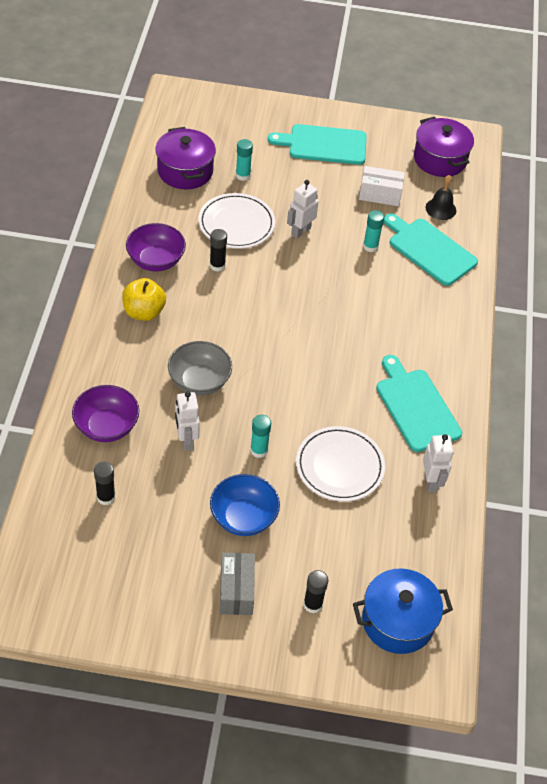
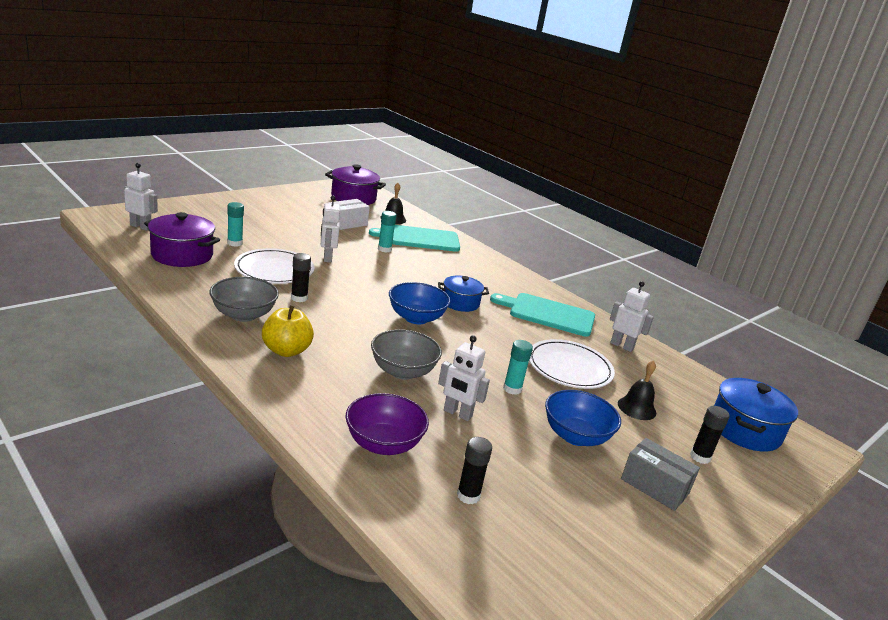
camera: 50 degrees left, 25 degrees down
purple bowl [126,223,186,272] -> grey bowl [210,277,279,322]
turquoise cutting board [268,124,367,165] -> none
none -> white robot [124,163,158,231]
none -> blue bowl [389,282,451,324]
none -> blue pot [438,276,489,312]
none -> black bell [618,360,656,420]

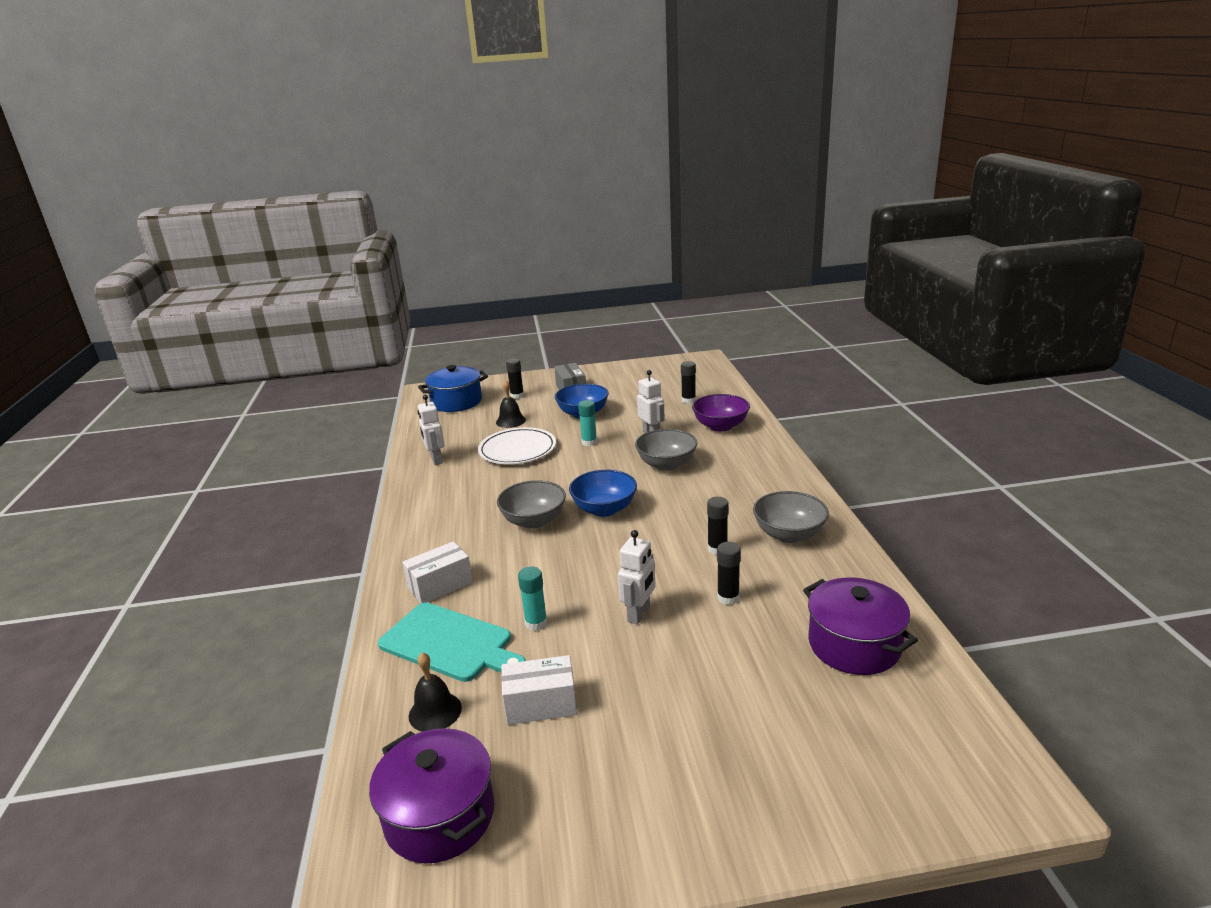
camera: 140 degrees left, 0 degrees up
white robot [124,163,158,231] -> none
turquoise glue stick [227,202,244,247] -> none
white plate [234,248,315,284] -> black glue stick [717,542,741,605]
yellow apple [262,305,314,357] -> none
blue pot [438,276,489,312] -> grey bowl [497,480,566,529]
turquoise cutting board [490,293,595,337] -> none
none -> white box [402,541,473,603]

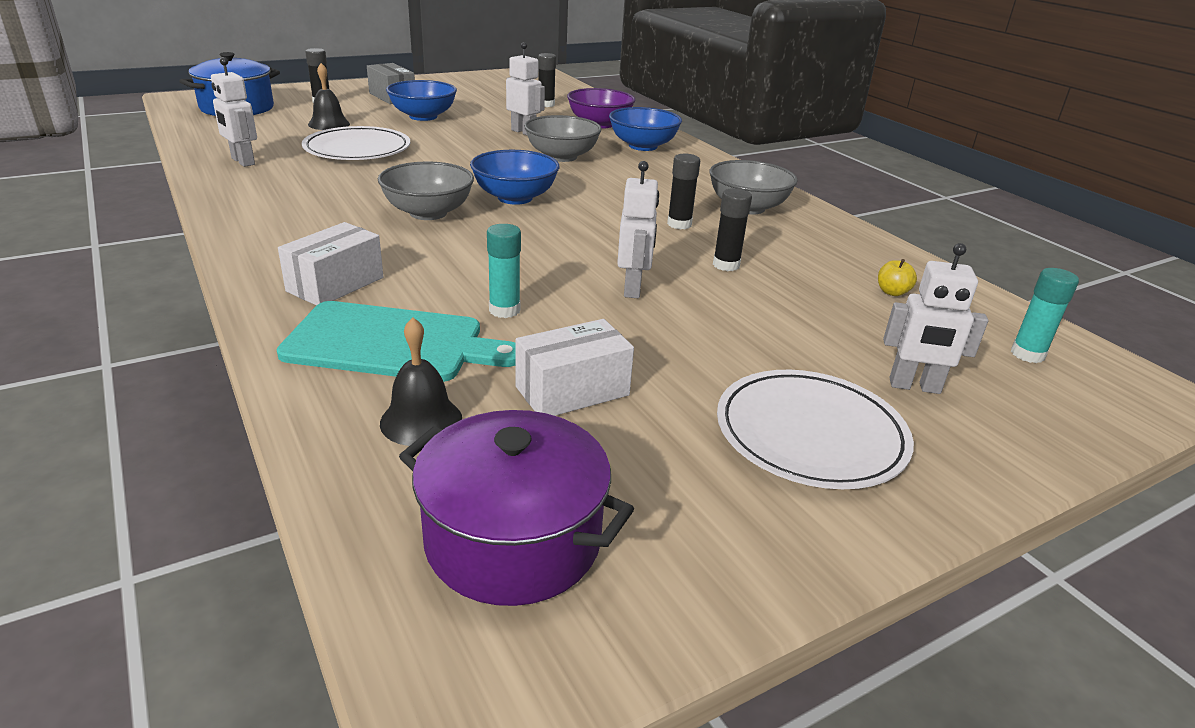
camera: 25 degrees left, 5 degrees up
turquoise glue stick [578,400,597,446] -> turquoise glue stick moved to [1011,268,1079,363]
purple pot [803,577,918,675] -> yellow apple [878,259,917,296]
none -> blue bowl [609,107,682,151]
none -> white plate [717,370,914,489]
none -> white robot [883,243,988,394]

